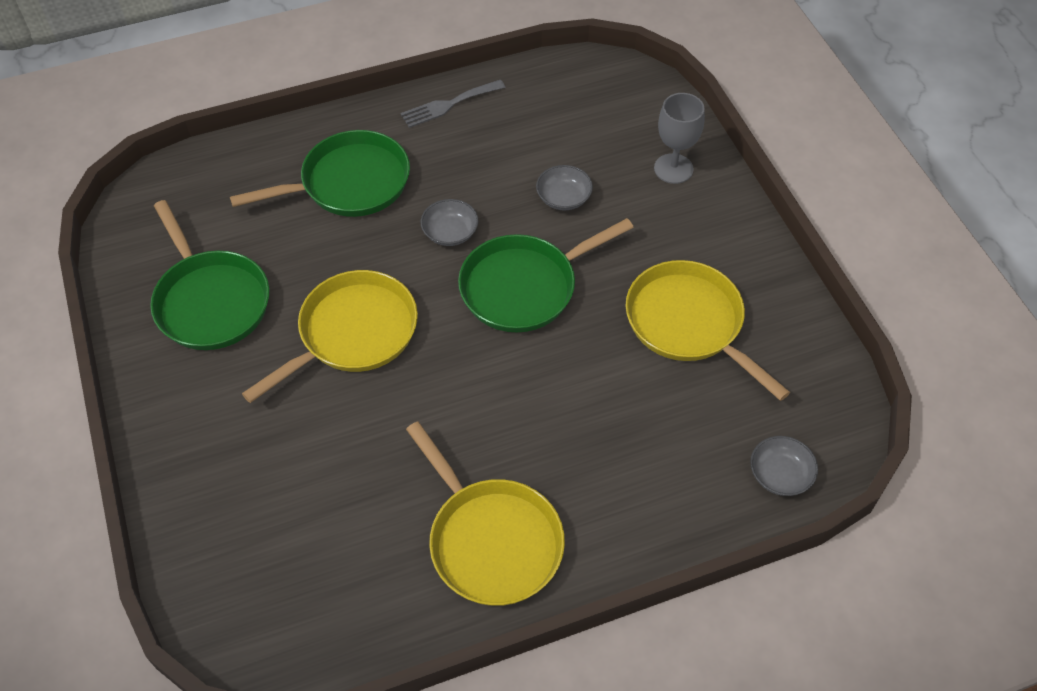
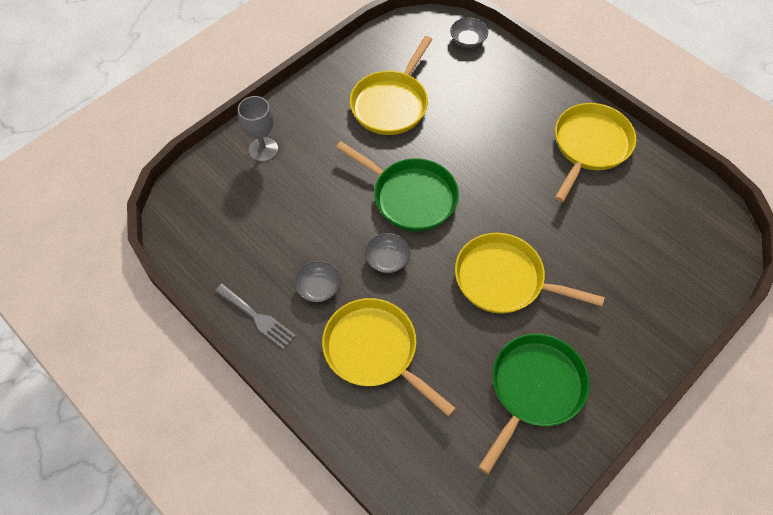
camera: 115 degrees left, 5 degrees up
green pan [230,130,410,217] -> yellow pan [322,298,456,417]
grey bowl [536,165,593,210] -> grey bowl moved to [294,261,341,302]

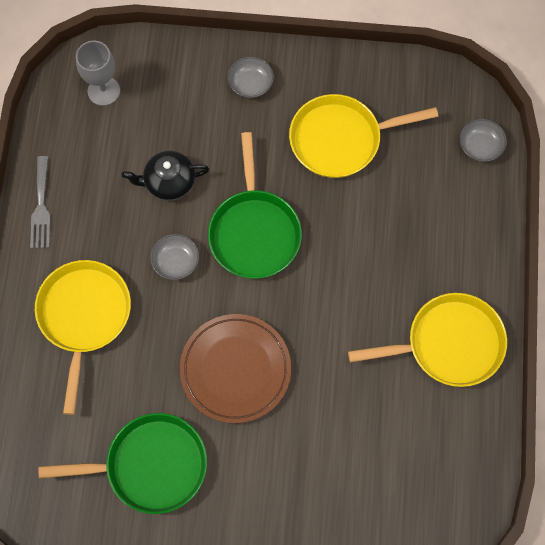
camera: 50 degrees right, 10 degrees up
grey goblet [238,96,278,162] -> grey goblet moved to [76,41,120,106]
grey bowl [294,261,341,302] -> grey bowl moved to [228,57,274,98]
yellow pan [455,233,605,314] -> brown plate [180,314,291,423]
none -> black teapot [122,151,209,201]

